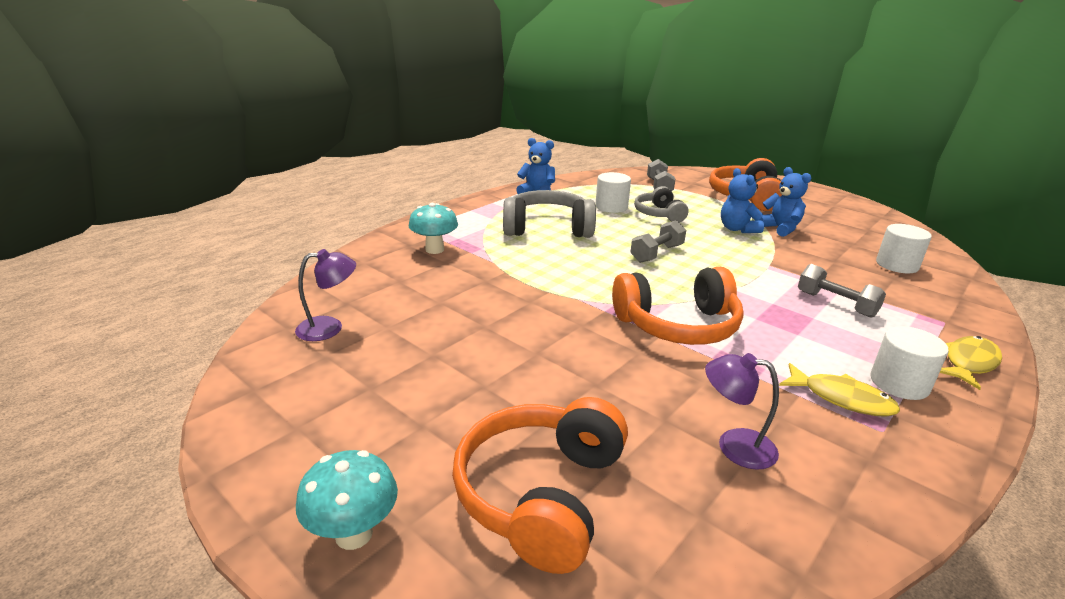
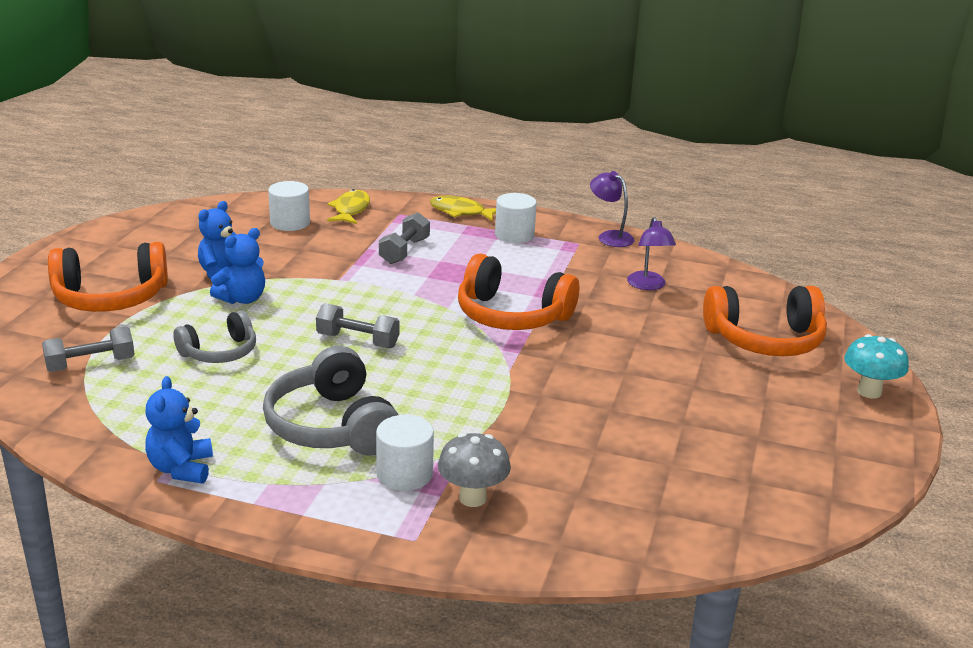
camera: 115 degrees left, 0 degrees up
purple lamp [295,249,356,341] -> purple lamp moved to [590,171,634,247]
turquoise mushroom [409,203,458,254] -> grey mushroom [438,433,511,507]
white cylinder [595,172,631,213] -> white cylinder moved to [376,415,434,491]
orange headphones [612,267,744,345] -> orange headphones turned 150 degrees clockwise [458,254,579,330]
yellow fish [779,363,900,417] -> yellow fish moved to [327,189,370,224]

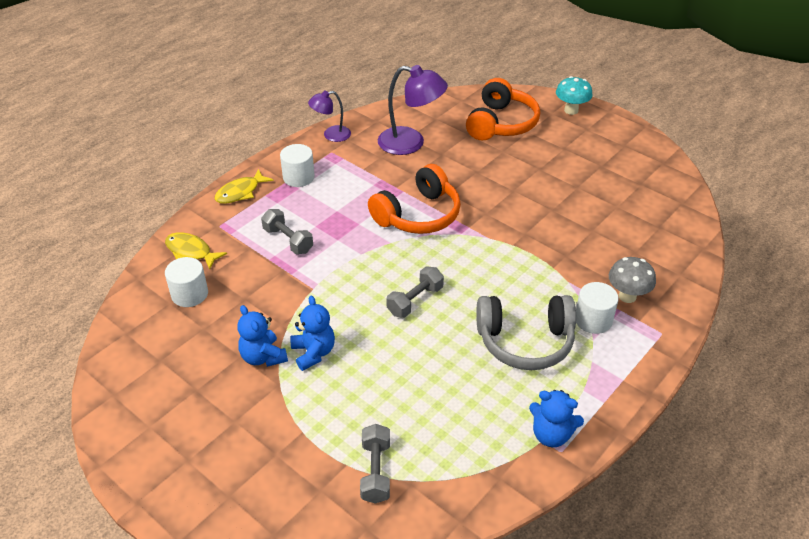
camera: 65 degrees left, 15 degrees up
orange headphones [48,242,168,312] -> none
grey headphones [173,310,256,363] -> none
purple lamp [627,217,676,290] -> purple lamp [378,65,448,155], size x1.69

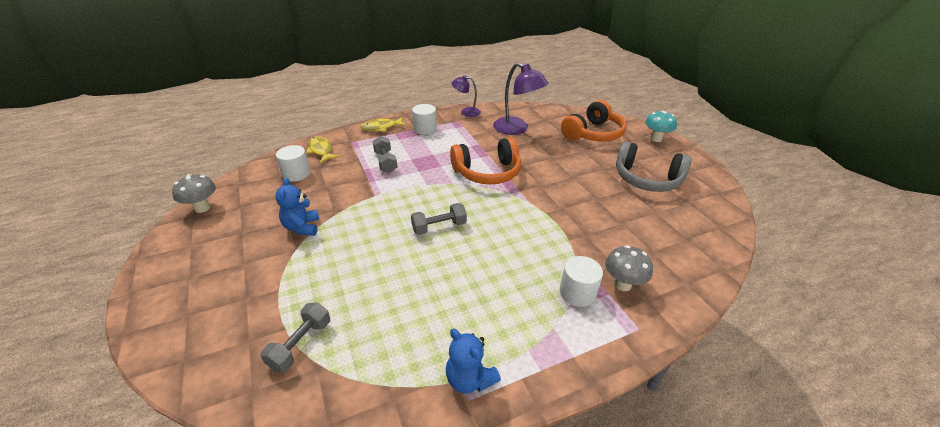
camera: 25 degrees right, 5 degrees down
blue teddy bear [290,296,335,371] -> none
grey headphones [476,295,576,370] -> grey headphones moved to [616,141,691,192]
none -> grey mushroom [172,174,216,213]

